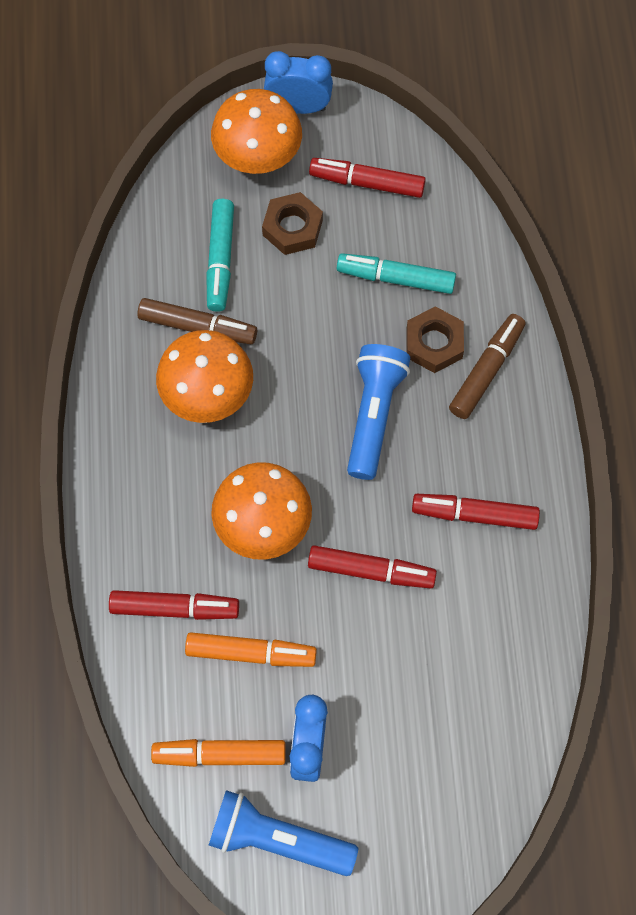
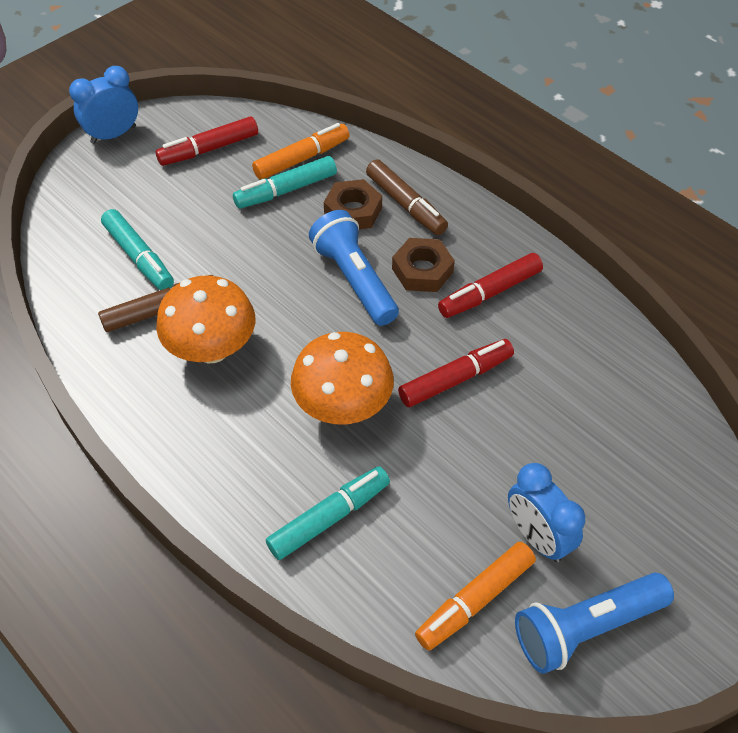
camera: 40 degrees left, 15 degrees down
red marker [109,590,239,620] -> turquoise marker [266,466,390,560]
orange marker [185,632,317,667] -> orange marker moved to [252,123,350,180]
orange mushroom [211,89,302,174] -> none
brown nut [262,192,323,255] -> brown nut moved to [392,238,455,292]
brown marker [449,314,526,419] -> brown marker turned 150 degrees clockwise [366,159,448,235]

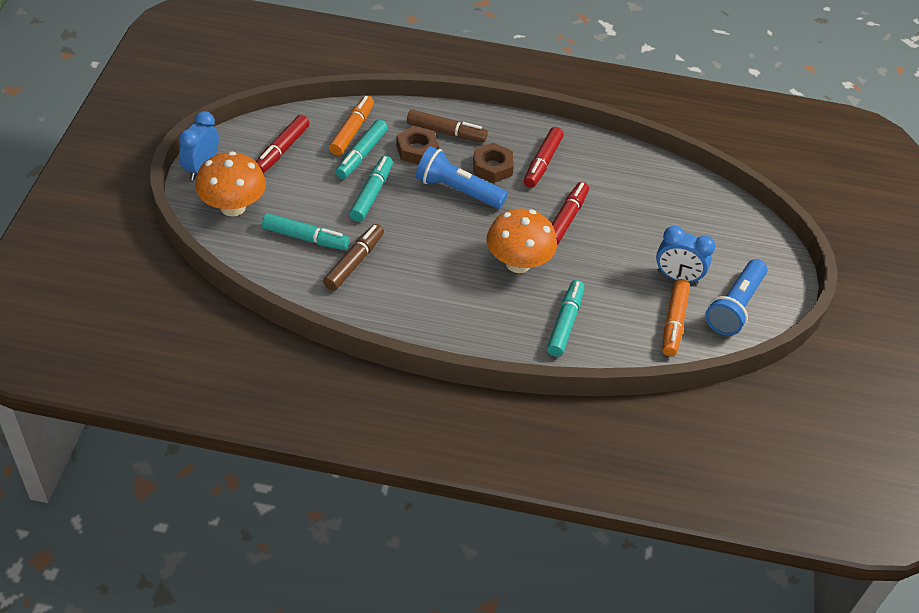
camera: 40 degrees left, 5 degrees down
orange mushroom [156,275,255,363] -> orange mushroom moved to [195,151,266,217]
none -> turquoise marker [349,156,393,222]

